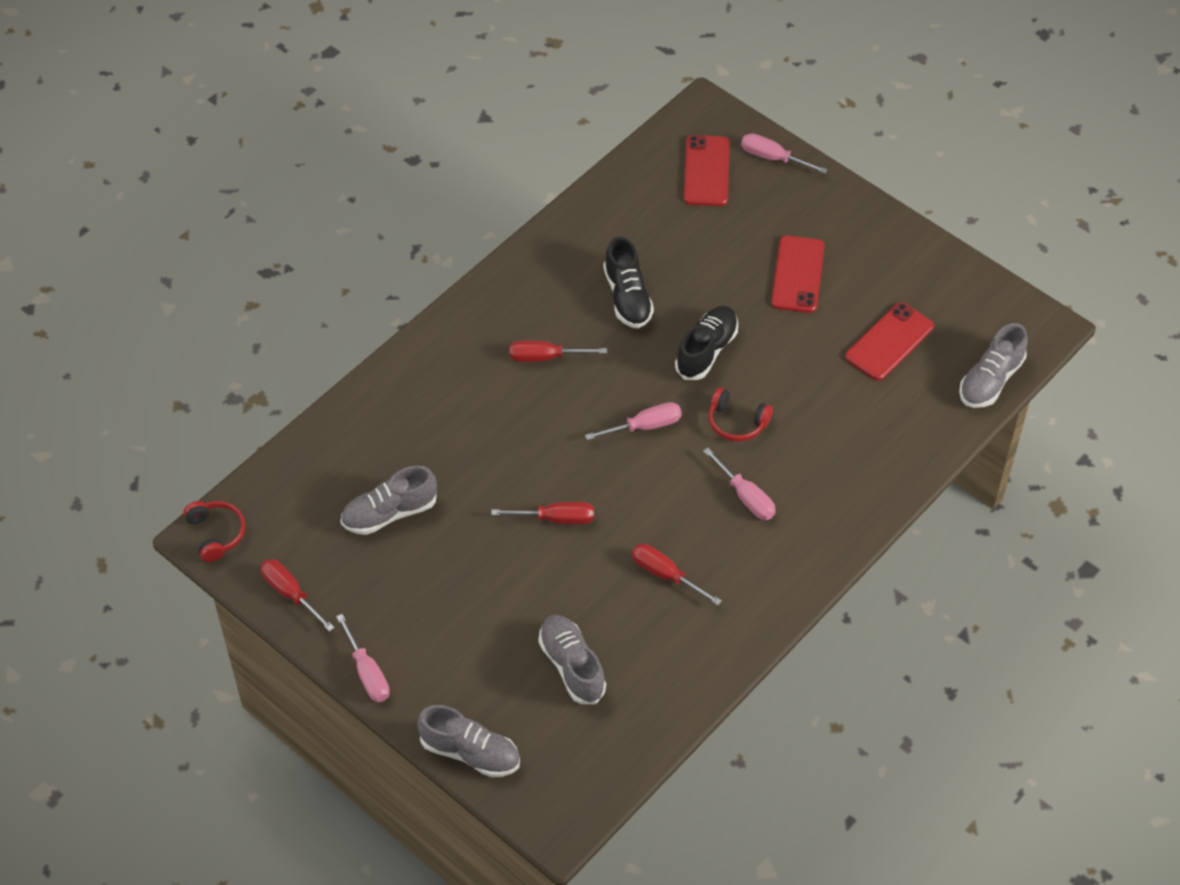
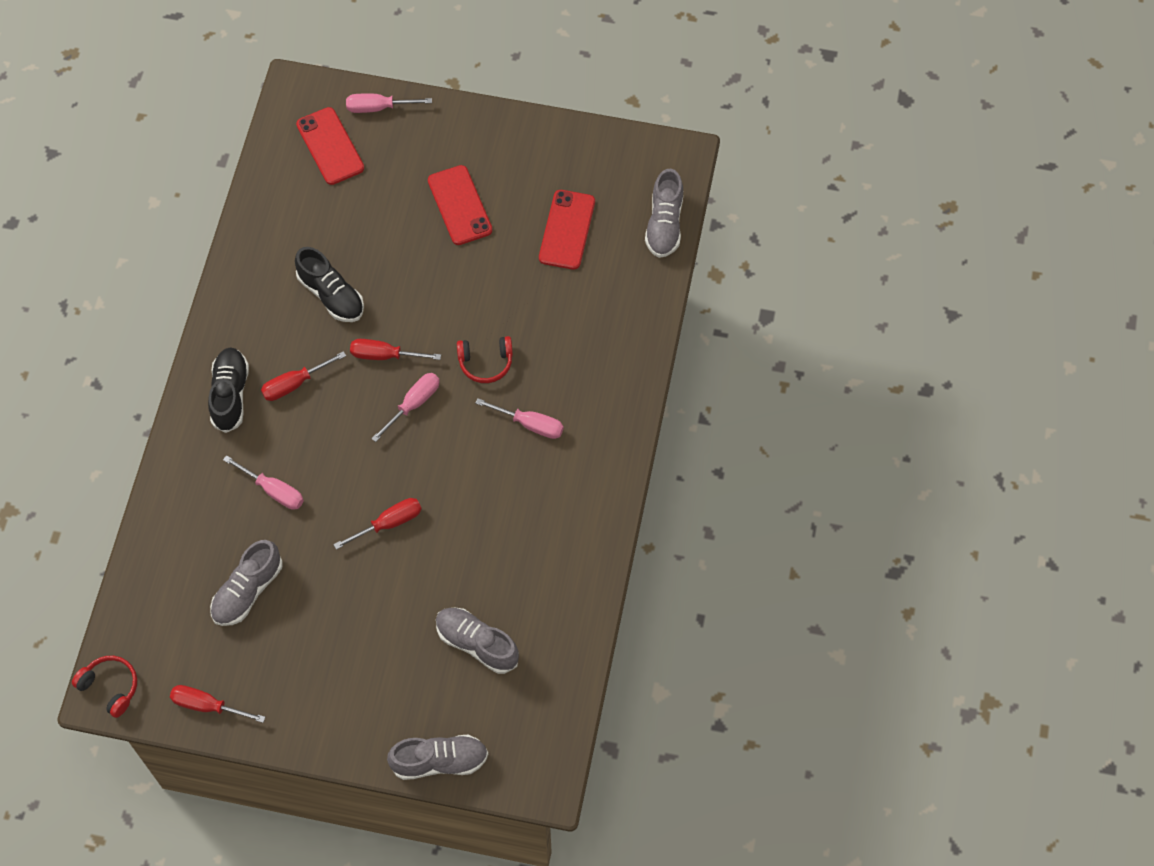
camera: 30 degrees left, 10 degrees up
pink screwdriver [336,614,390,702] -> pink screwdriver moved to [223,455,304,510]
red screwdriver [632,544,722,605] -> red screwdriver moved to [350,339,441,360]
black shoe [675,306,738,380] -> black shoe moved to [208,347,249,433]

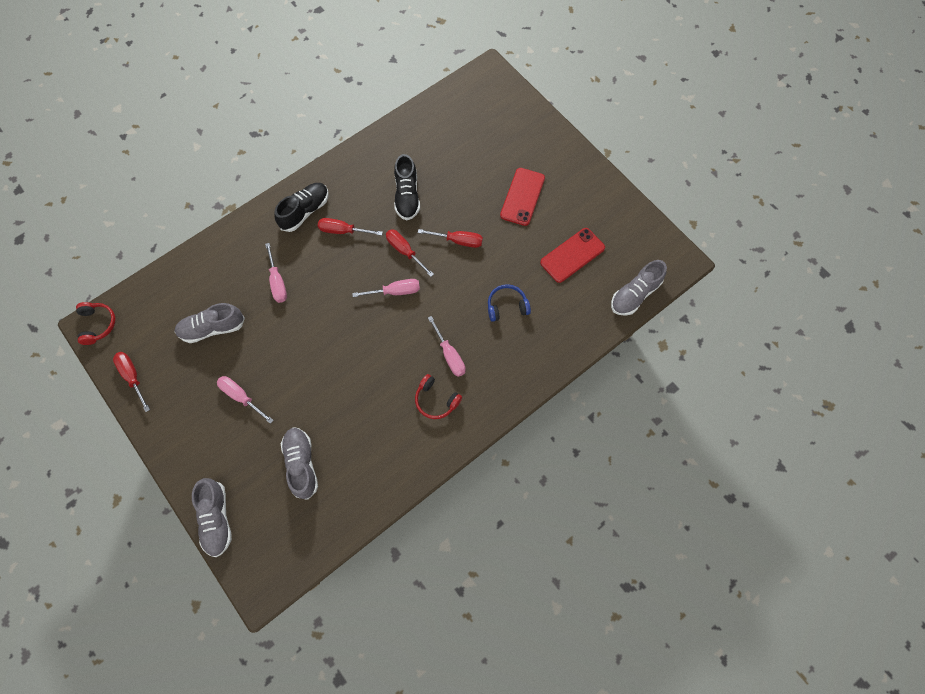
camera: 40 degrees right, 5 degrees up
red phone [296,107,364,185] -> none
red screwdriver [333,498,422,550] -> red screwdriver moved to [418,229,483,248]
pink screwdriver [346,93,432,113] -> pink screwdriver moved to [217,376,274,424]
grey shoe [387,735,488,780] -> grey shoe turned 45 degrees clockwise [192,478,232,557]
red headphones [457,336,513,383] -> red headphones moved to [415,374,462,419]
none -> blue headphones [488,284,531,322]

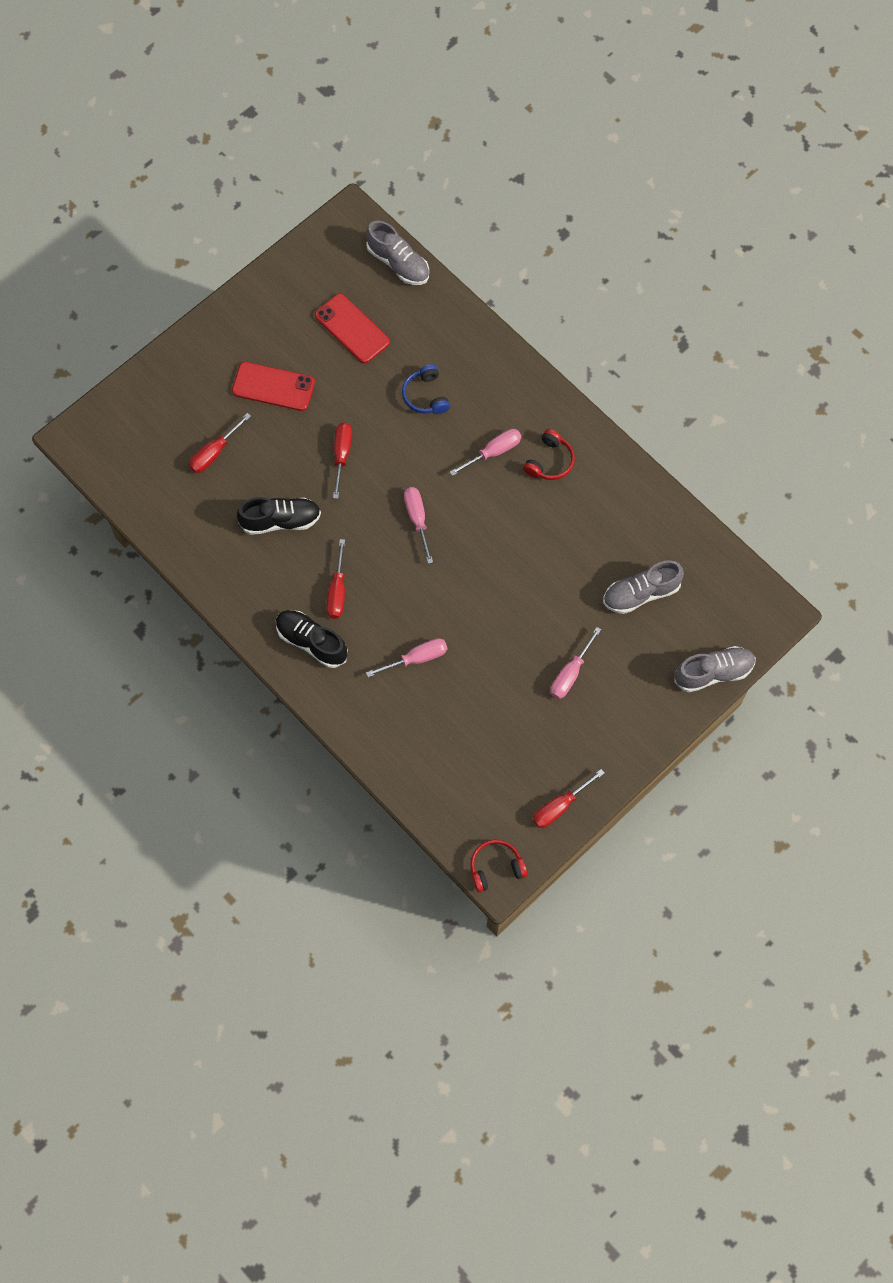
camera: 95 degrees left, 0 degrees up
grey shoe [175,303,245,343] -> none
red screwdriver [386,229,434,277] -> red screwdriver moved to [189,413,251,473]

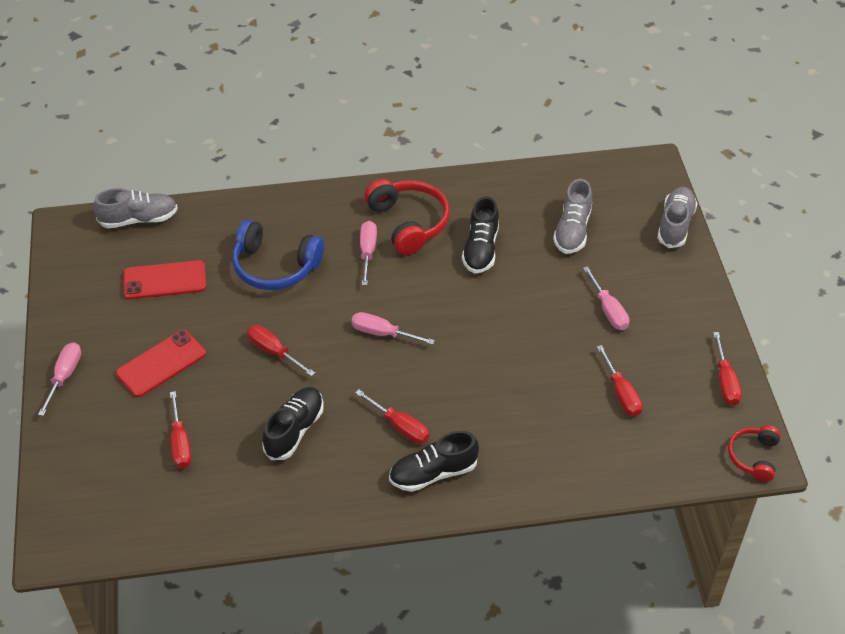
camera: 55 degrees left, 20 degrees down
pink screwdriver [366,638,447,677] -> pink screwdriver moved to [38,342,81,416]
blue headphones [402,364,450,414] -> blue headphones [232,219,324,290], size x1.71
red headphones [523,429,575,480] -> red headphones [364,179,450,255], size x1.71
none -> black shoe [462,196,499,274]
none -> red screwdriver [597,345,643,416]

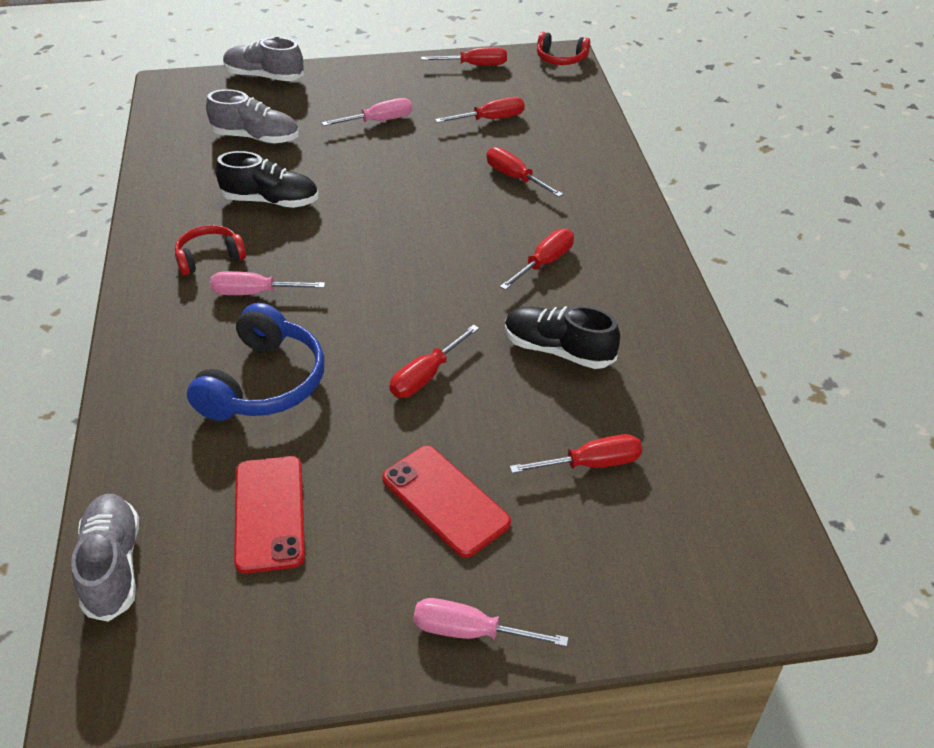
camera: 90 degrees left, 5 degrees down
pink screwdriver [351,312,435,345] -> none
red headphones [364,179,450,255] -> red headphones [175,225,246,275], size x0.59
black shoe [389,431,479,492] -> none
none -> red screwdriver [487,147,563,197]

